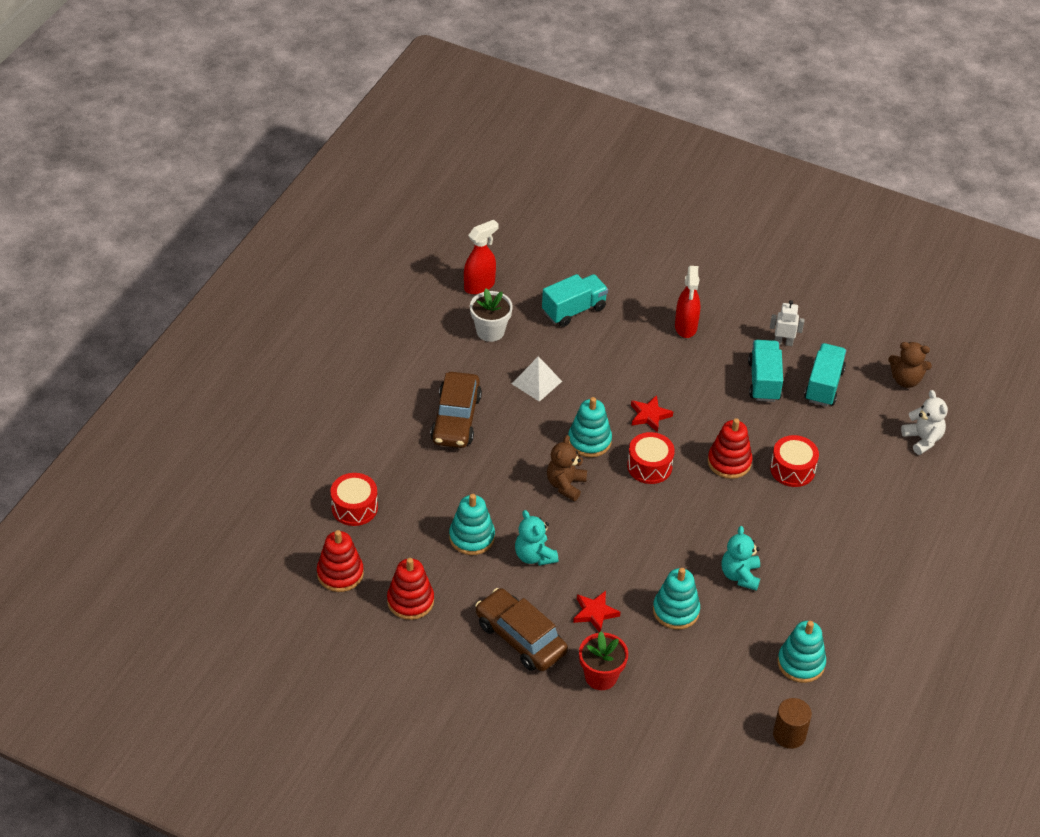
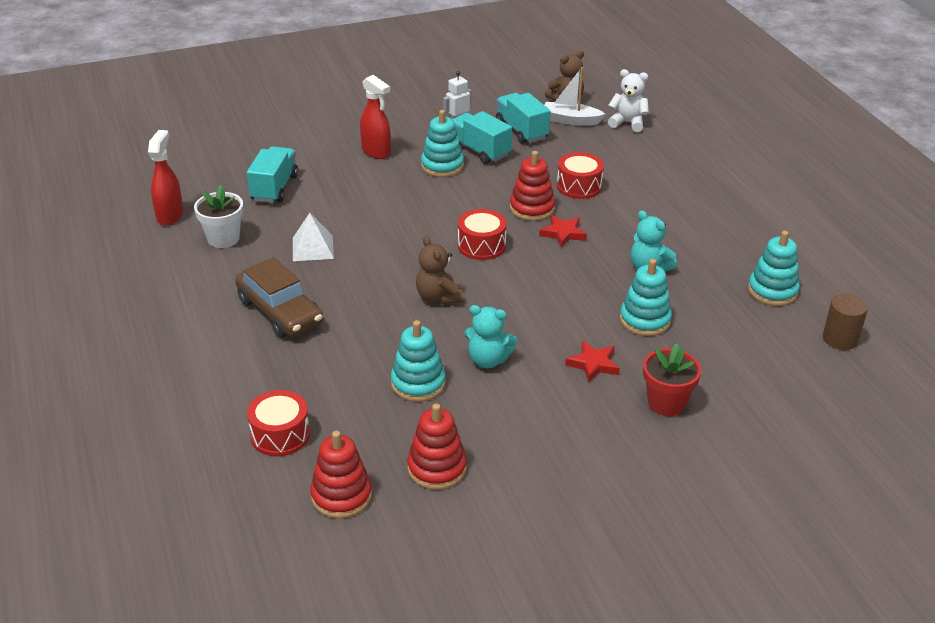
camera: 45 degrees left, 10 degrees down
brown car [475,588,568,671] -> none
turquoise stacking toy [568,397,612,457] -> turquoise stacking toy moved to [421,110,464,177]
red star [631,395,673,433] -> red star moved to [539,215,587,248]
none -> white boat [545,67,605,126]

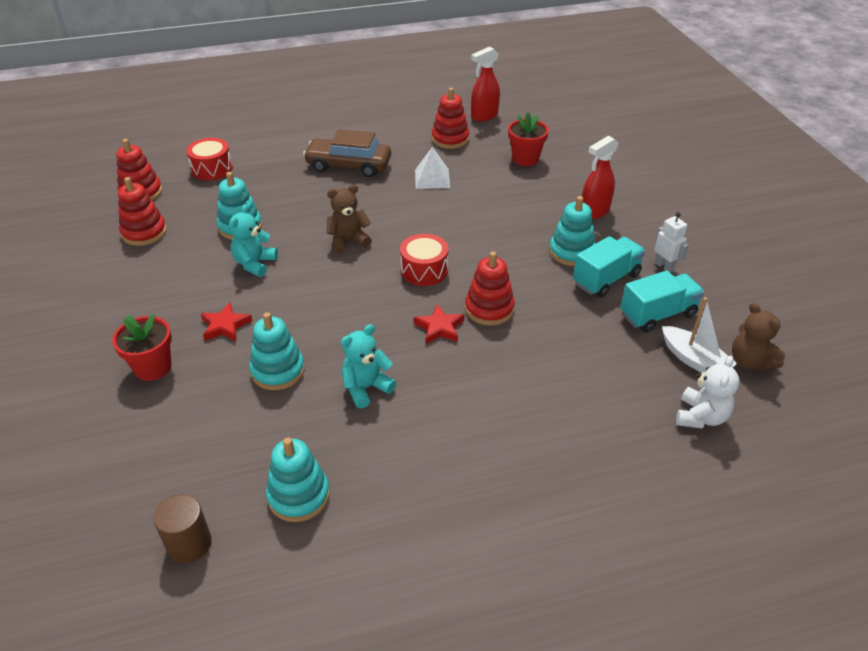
camera: 95 degrees right, 5 degrees up
red spray bottle [148,130,183,226] -> red spray bottle turned 135 degrees clockwise [471,47,500,121]
white flower pot [194,185,244,248] -> red stacking toy [432,88,469,149]
brown car [235,257,323,338] -> brown car turned 45 degrees clockwise [303,129,391,177]
turquoise truck [247,146,298,203] -> red flower pot [508,112,549,166]
white boat [545,67,605,126] -> white boat turned 120 degrees clockwise [662,297,738,373]
red drum [557,152,604,199] -> none

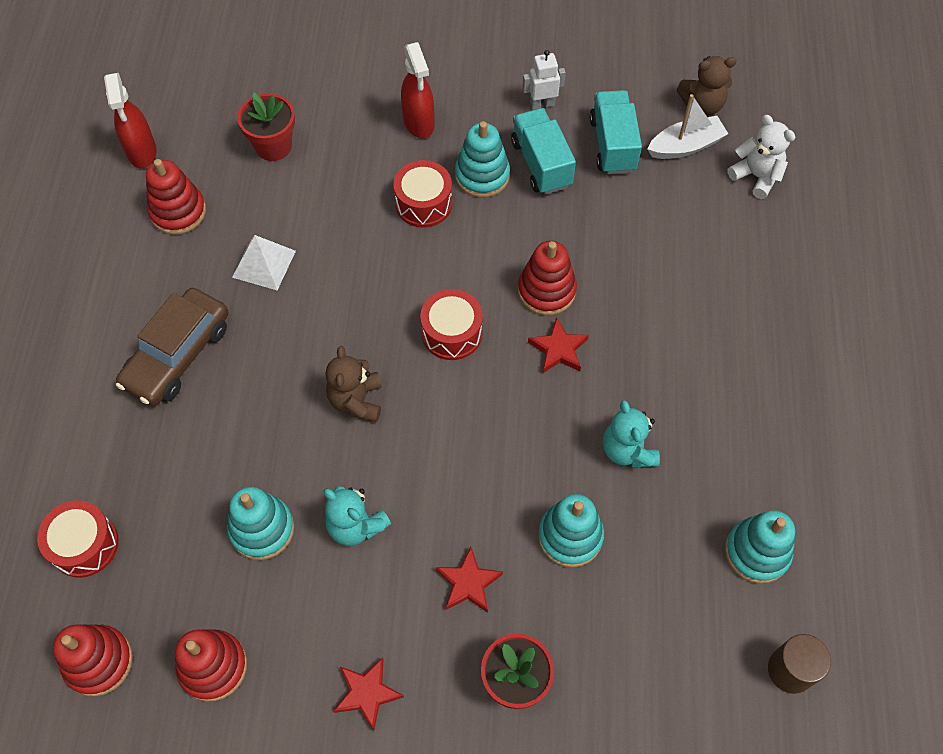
camera: 70 degrees left, 20 degrees up
none -> red star [334,657,404,730]
none -> red drum [393,160,452,228]

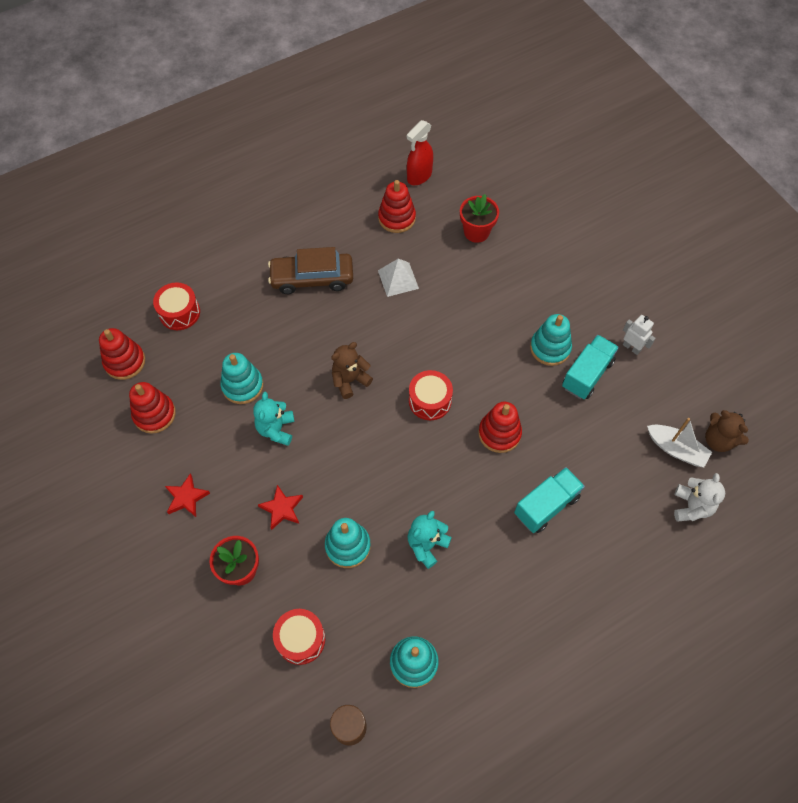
camera: 55 degrees right, 0 degrees up
red drum [393,160,452,228] -> red drum moved to [273,609,325,665]
red spray bottle [401,42,434,138] -> none
red star [528,317,589,374] -> none
turquoise truck [590,90,642,174] -> turquoise truck moved to [514,467,585,533]

